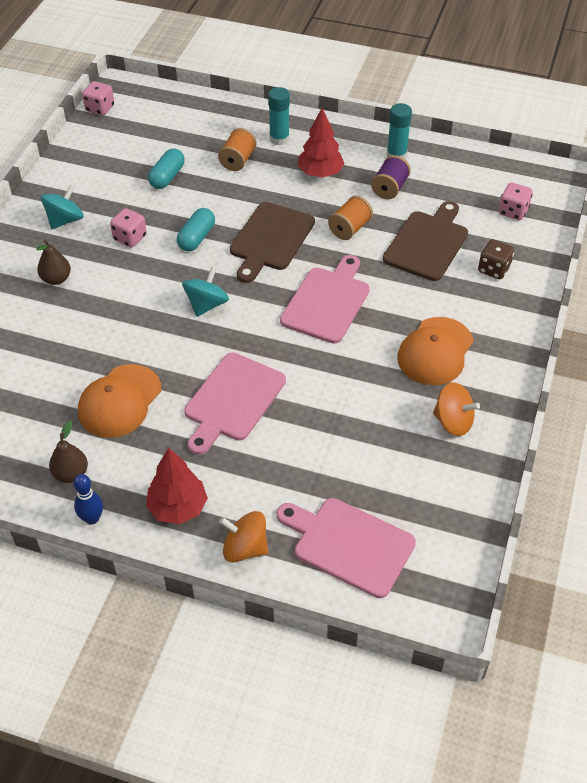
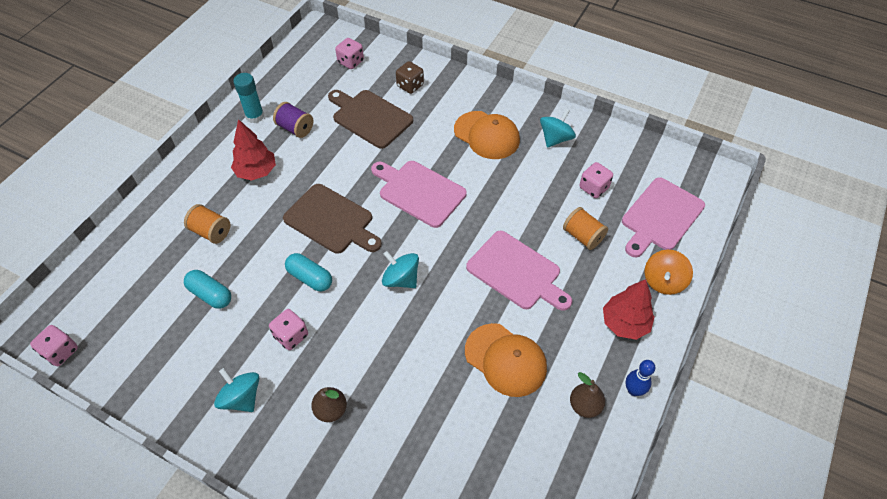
camera: 80 degrees left, 5 degrees up
turquoise glue stick [268,87,290,145] -> none
orange spool [328,195,373,240] -> orange spool moved to [563,207,608,250]
orange spinning top [433,383,480,436] -> turquoise spinning top [540,109,576,148]
none -> pink dice [579,162,613,198]

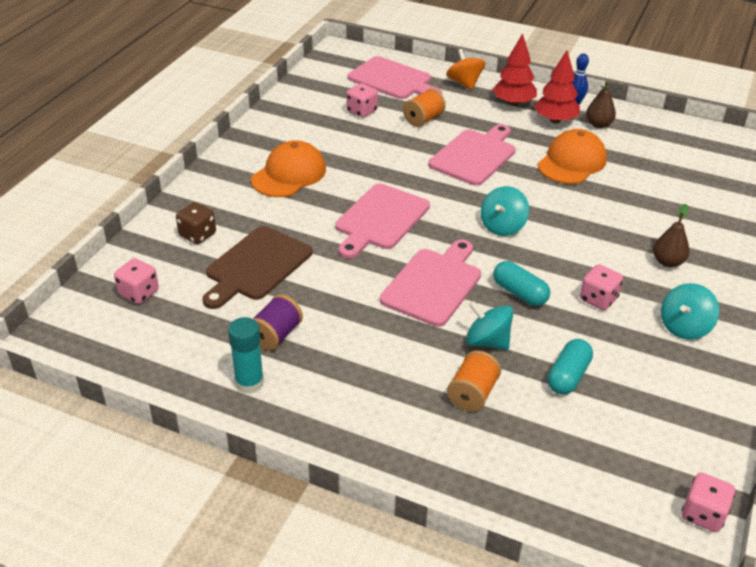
camera: 95 degrees left, 15 degrees down
red tree [231,119,276,181] -> red tree moved to [534,50,580,124]
brown cutting board [283,184,382,254] -> pink cutting board [380,239,481,327]
turquoise capsule [285,253,332,291] -> turquoise capsule turned 75 degrees counterclockwise [493,261,550,306]
turquoise spinning top [540,109,576,148] -> turquoise spinning top moved to [466,301,514,350]
orange spinning top [645,250,693,295] -> orange spinning top turned 135 degrees counterclockwise [446,49,485,90]

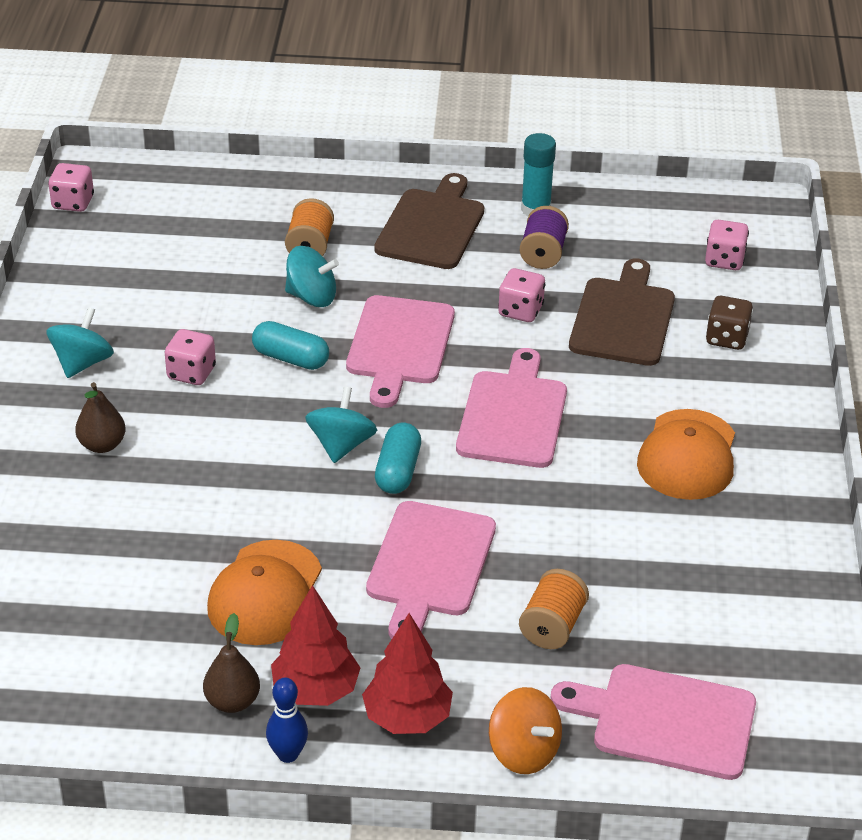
camera: 160 degrees right, 0 degrees up
pink dice [346,83,378,118] -> pink dice moved to [498,268,546,322]
turquoise capsule [548,339,593,395] -> turquoise capsule moved to [375,423,421,494]
none -> brown cutting board [374,173,484,269]

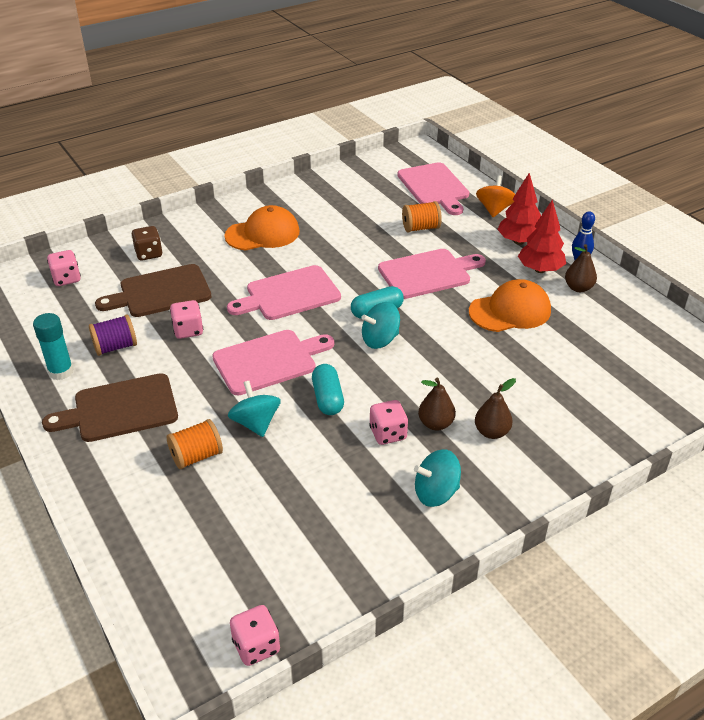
camera: 125 degrees left, 0 degrees up
none -> brown pear [418,378,456,431]

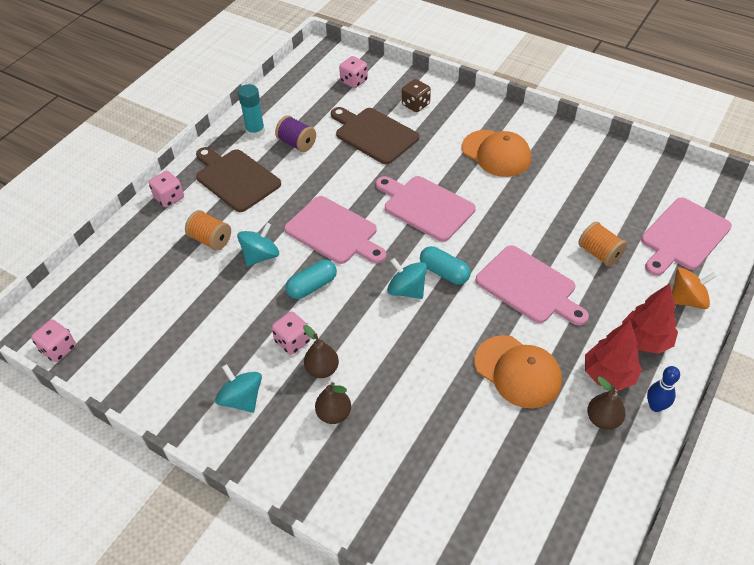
camera: 65 degrees right, 10 degrees up
pink dice [170,300,203,339] -> pink dice moved to [149,171,184,207]

